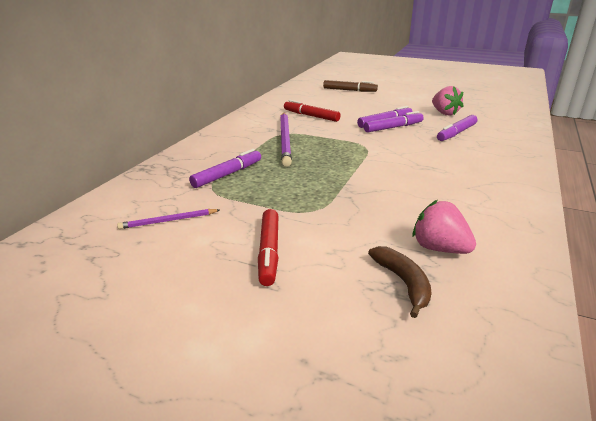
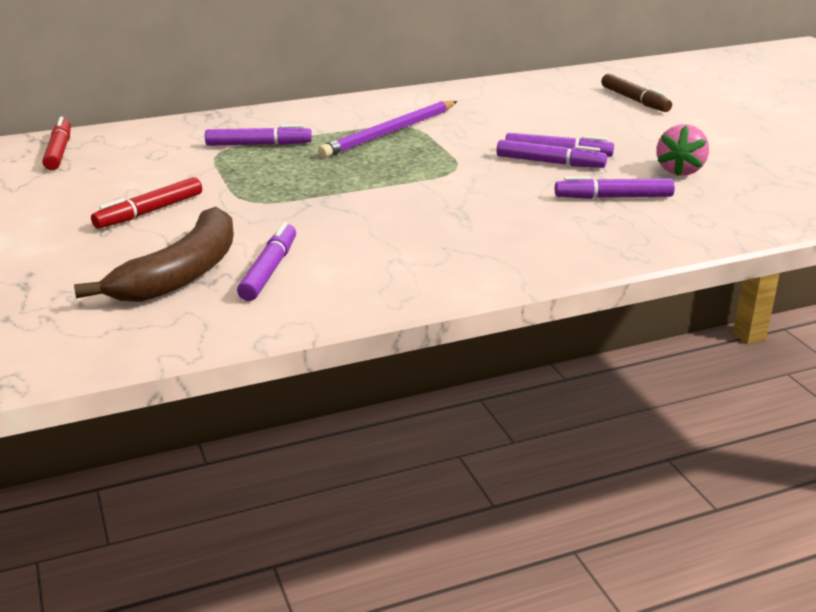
camera: 45 degrees right, 0 degrees up
purple pencil [117,209,220,229] -> none
red marker [284,100,340,122] -> red marker moved to [42,117,71,170]
brown banana [368,246,432,318] -> brown banana [74,207,234,302], size x1.79
pink strawberry [413,200,476,254] -> purple marker [237,222,296,301]

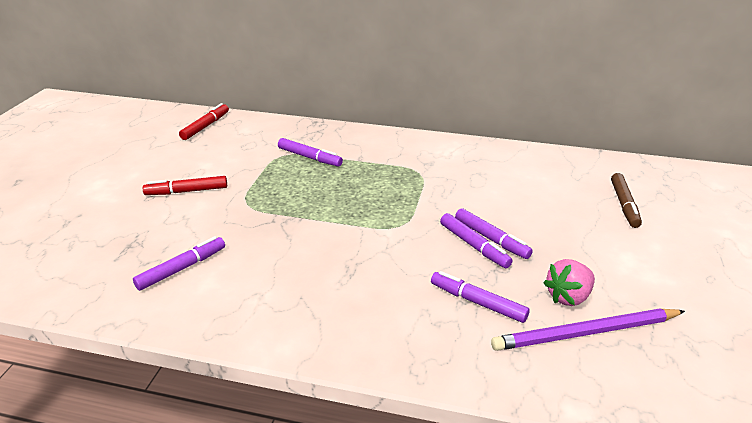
camera: 35 degrees right, 5 degrees up
brown banana [74,207,234,302] -> none
purple pencil [318,101,457,158] -> purple pencil moved to [491,309,685,351]

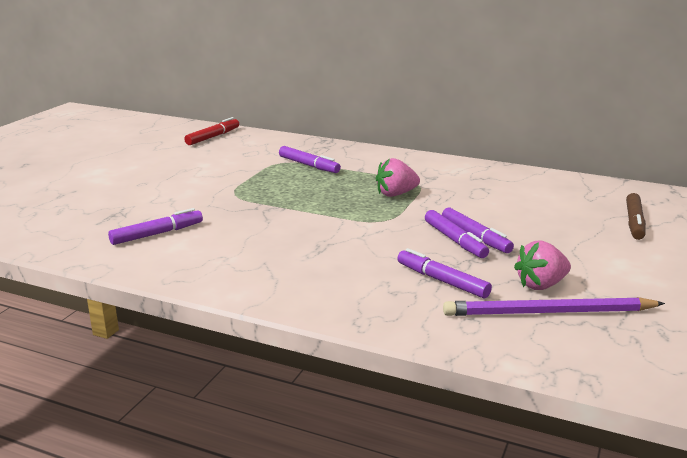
camera: 10 degrees right, 10 degrees down
red marker [143,176,227,195] -> none
none -> pink strawberry [376,158,420,197]

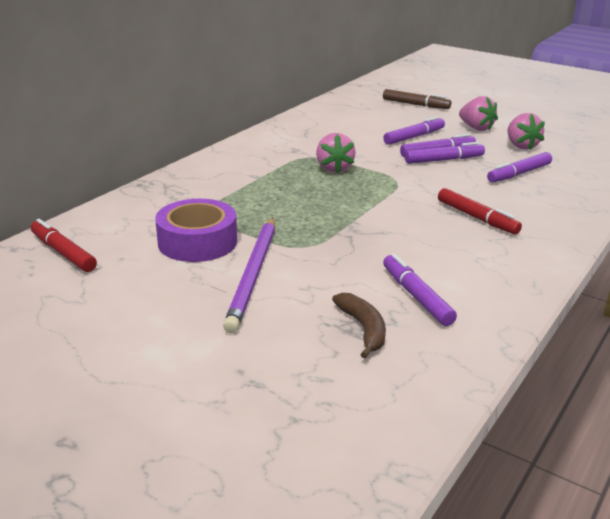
camera: 80 degrees left, 5 degrees up
purple marker [279,146,341,173] -> purple marker moved to [383,116,445,145]
purple pencil [443,297,665,316] -> purple pencil moved to [223,217,275,333]
none -> purple tape [155,199,237,262]
none -> brown banana [332,293,386,358]
none -> red marker [438,188,522,234]
none -> pink strawberry [459,96,498,131]

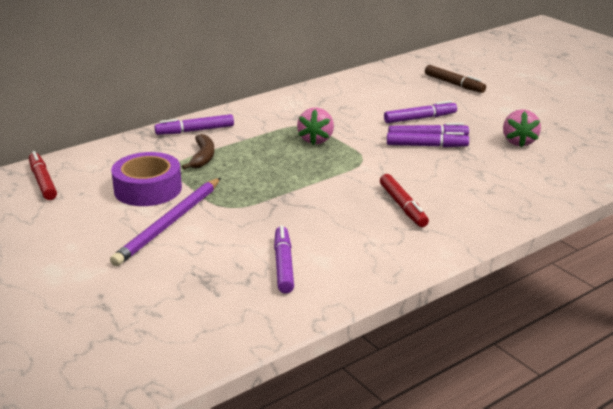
camera: 20 degrees right, 0 degrees up
brown banana [332,293,386,358] -> brown banana moved to [182,134,214,169]
pink strawberry [459,96,498,131] -> none
purple marker [487,152,552,182] -> purple marker moved to [155,114,234,135]

